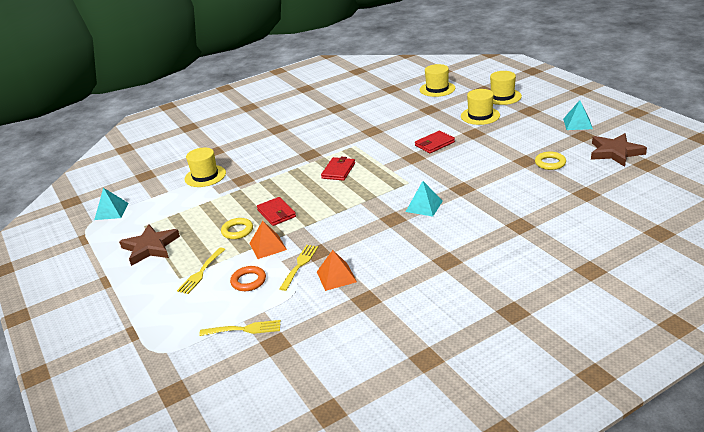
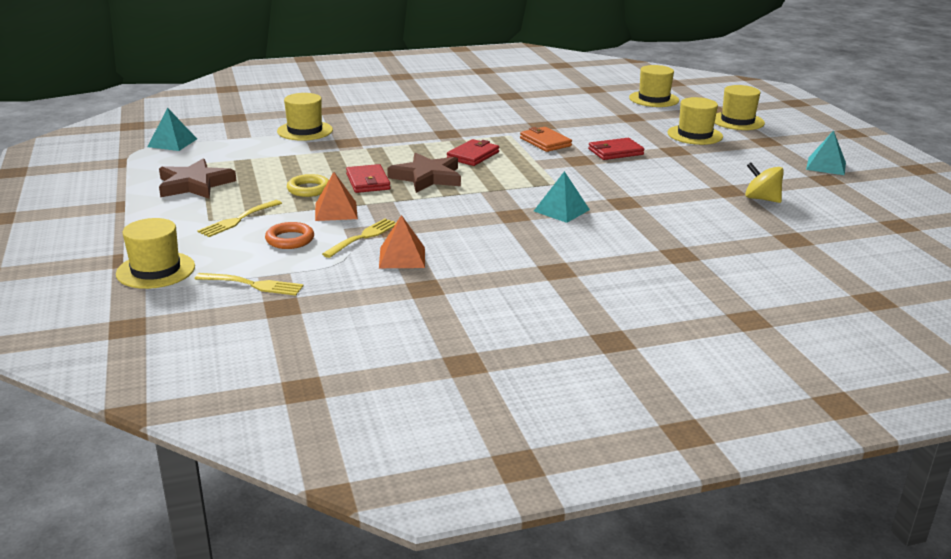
camera: 10 degrees right, 5 degrees down
yellow ring [535,152,566,170] -> yellow spinning top [745,163,784,203]
brown star [591,133,647,167] -> brown star moved to [387,153,461,193]
none -> yellow hat [116,218,195,289]
none -> orange wallet [520,127,572,152]

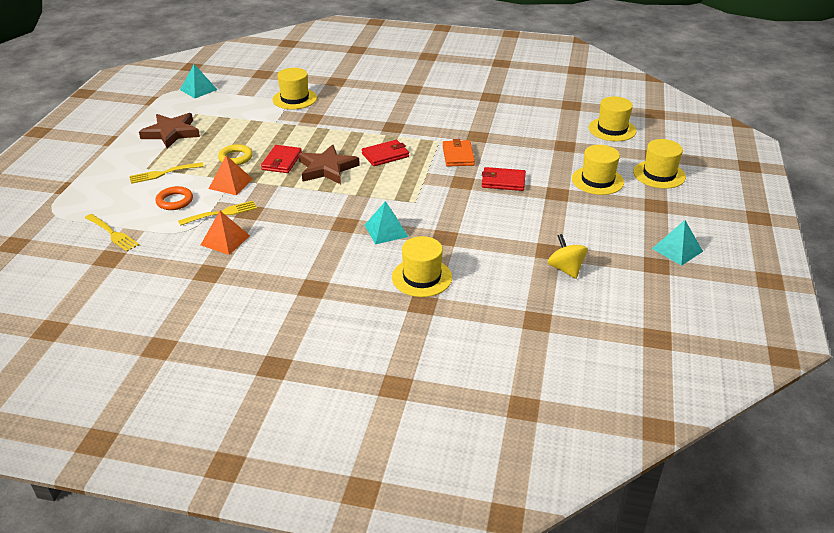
camera: 30 degrees right, 10 degrees up
yellow hat [116,218,195,289] -> yellow hat moved to [392,236,452,297]

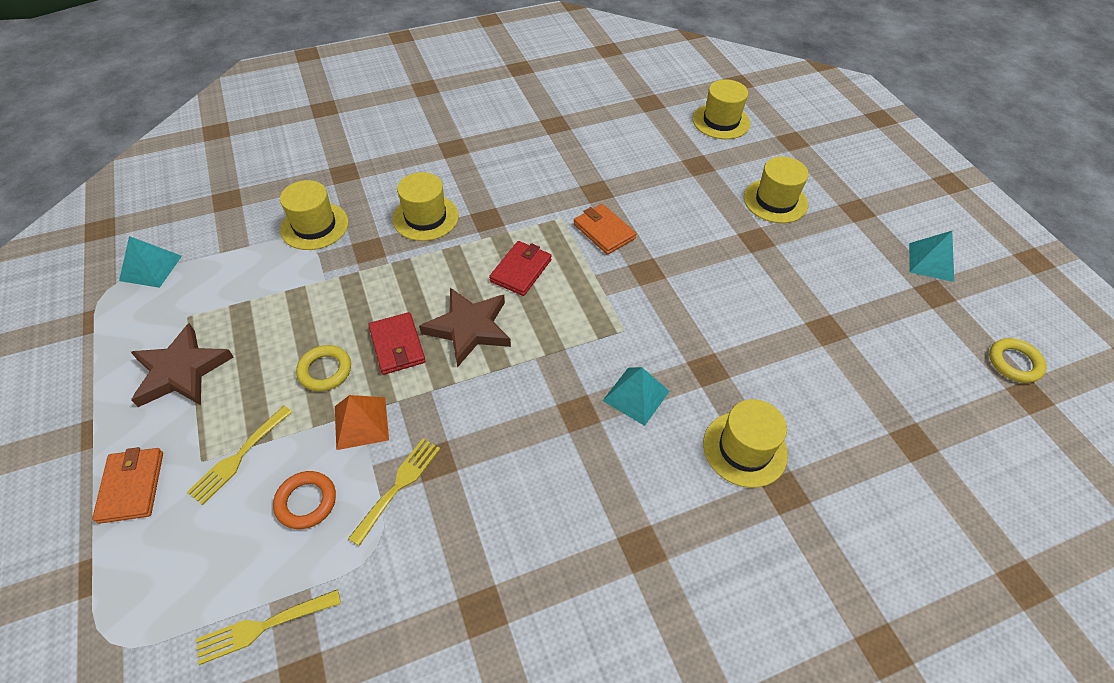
camera: 35 degrees left, 15 degrees up
yellow fork [85,214,139,252] -> yellow fork turned 150 degrees clockwise [196,589,341,665]
orange pyramid [201,211,250,255] -> none
red wallet [482,167,526,191] -> none
yellow spinning top [547,234,588,279] -> none
yellow hat [633,139,686,189] -> yellow hat moved to [392,172,459,241]
none -> orange wallet [92,447,163,524]
none -> yellow ring [989,338,1047,383]

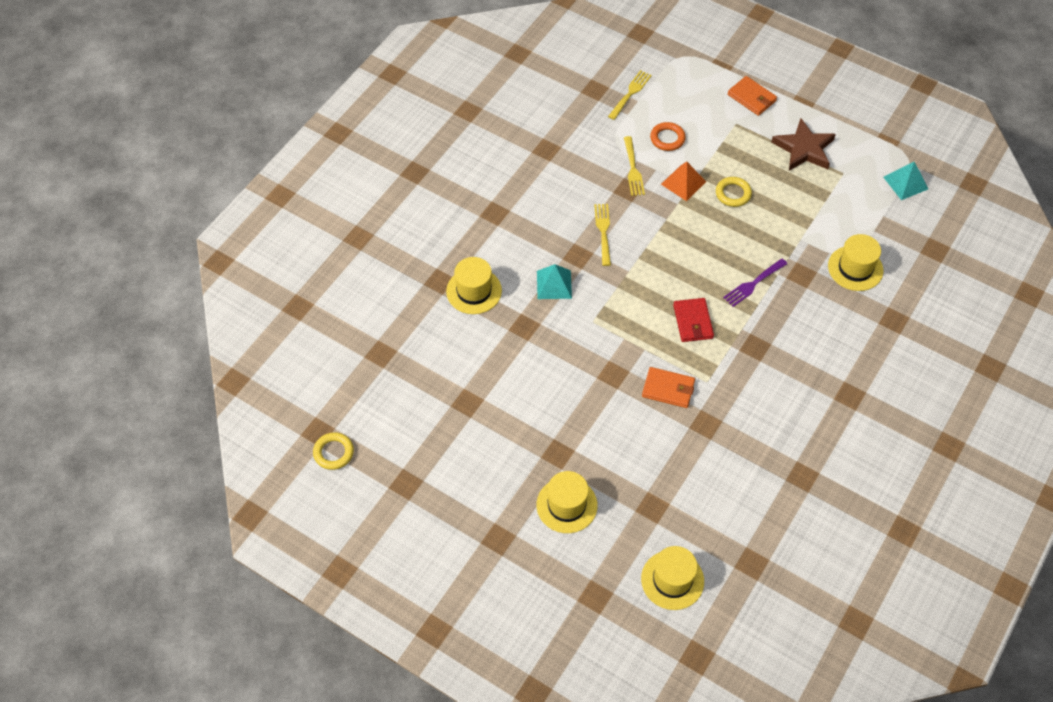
camera: 145 degrees right, 5 degrees up
yellow fork [187,406,292,505] -> yellow fork moved to [594,204,611,266]
red wallet [368,312,426,375] -> none
yellow hat [392,172,459,241] -> none
brown star [419,288,511,368] -> none
turquoise pyramid [909,231,954,282] -> none
none -> purple fork [723,258,787,307]

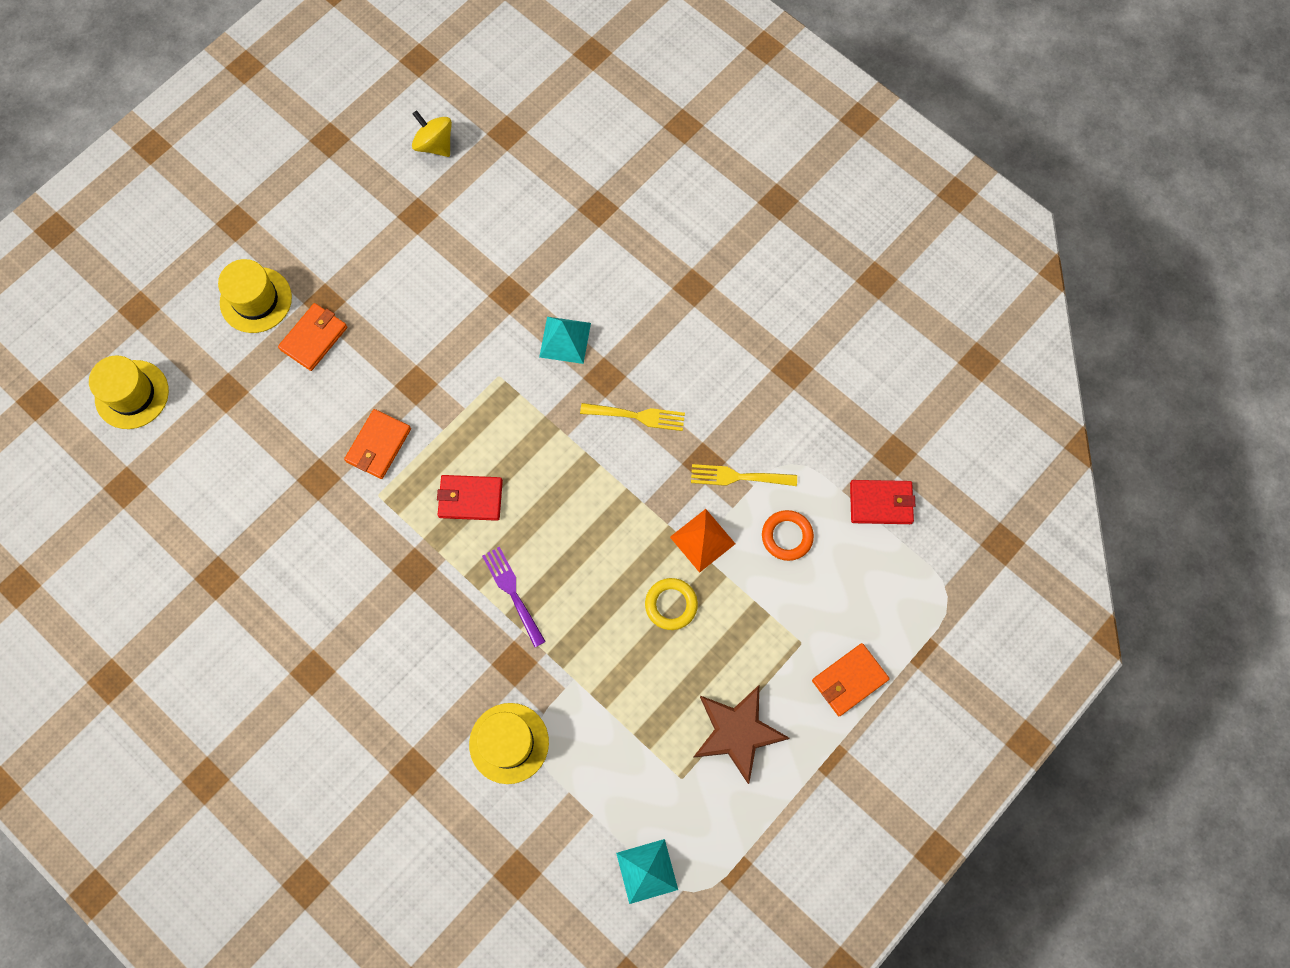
camera: 100 degrees right, 15 degrees up
yellow ring [313,432,354,470] -> none
yellow hat [446,257,502,314] -> none
yellow fork [608,70,652,120] -> red wallet [850,480,915,524]
none -> orange wallet [278,303,347,371]
none -> yellow spinning top [412,110,452,157]

